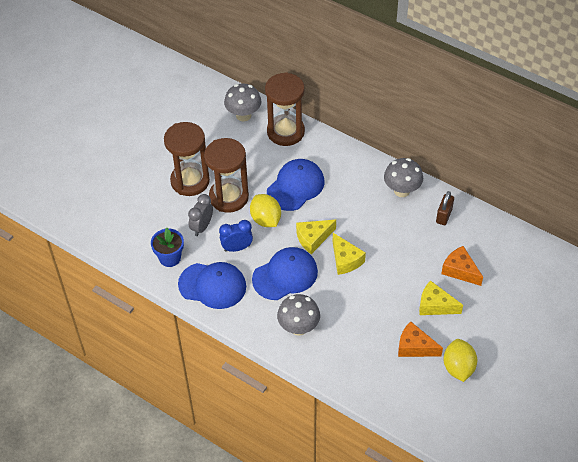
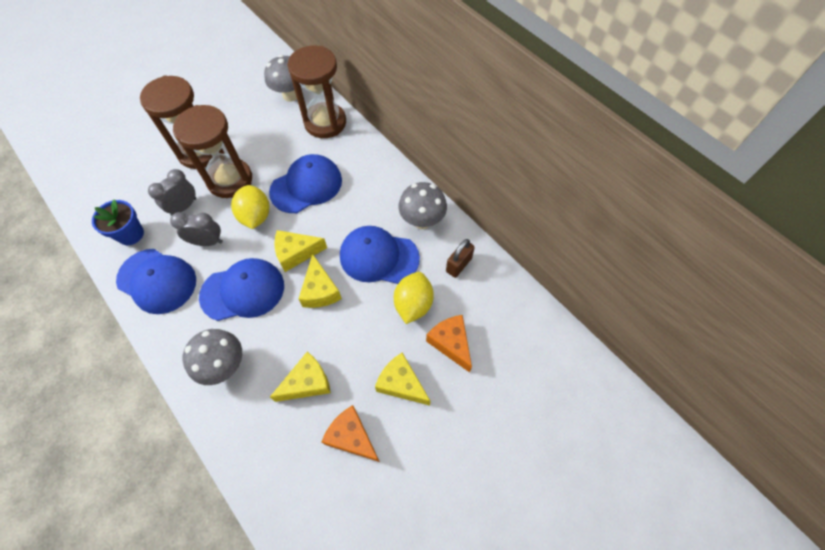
camera: 15 degrees right, 10 degrees up
blue clock [219,220,253,252] -> grey clock [170,212,223,246]
yellow lemon [444,339,477,382] -> yellow lemon moved to [394,272,434,324]
none -> yellow cheese [270,352,331,402]
none -> blue cap [340,226,420,284]

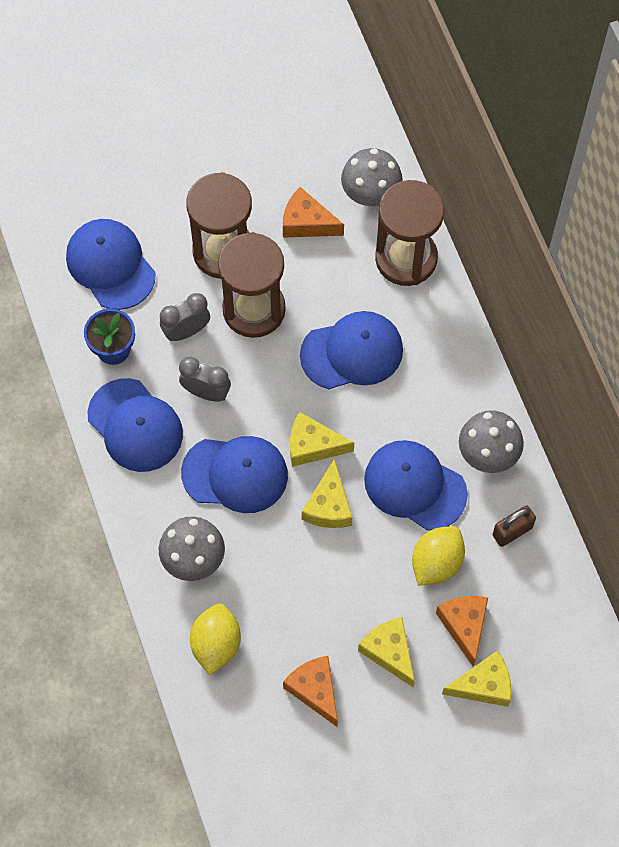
camera: 20 degrees right, 5 degrees up
yellow lemon [231,185,269,229] -> yellow lemon moved to [190,603,241,675]
yellow cheese [270,352,331,402] -> yellow cheese moved to [442,650,511,707]
none -> blue cap [66,219,155,310]
none -> orange cheese [283,187,344,238]

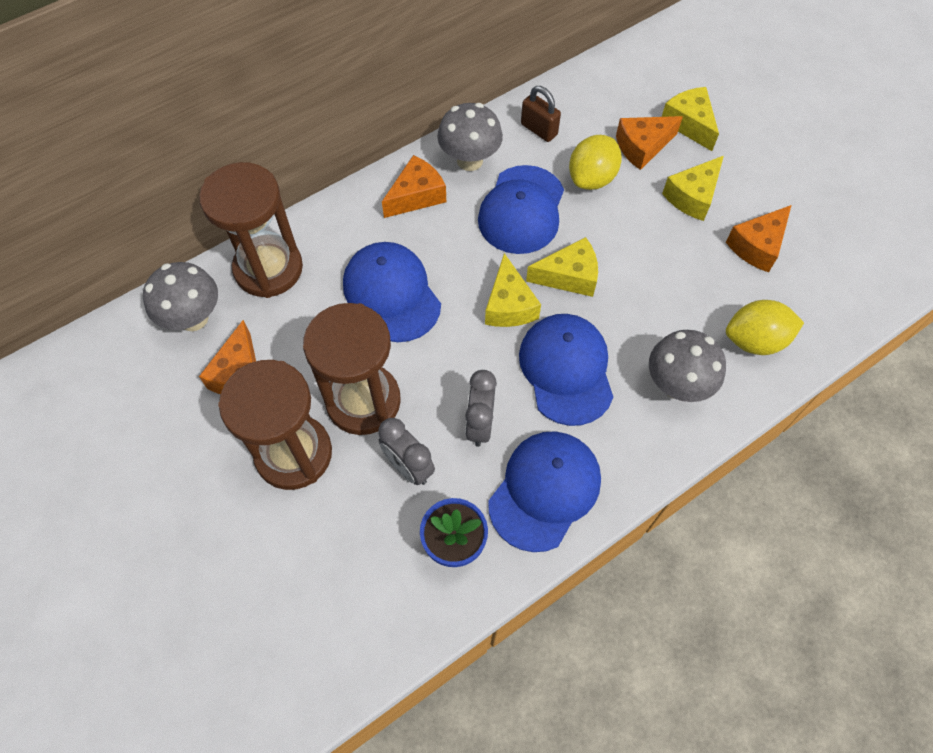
camera: 105 degrees left, 5 degrees down
blue cap [66,219,155,310] -> none
yellow lemon [412,526,465,586] -> yellow lemon turned 75 degrees counterclockwise [569,135,622,190]
none -> orange cheese [382,155,446,218]

